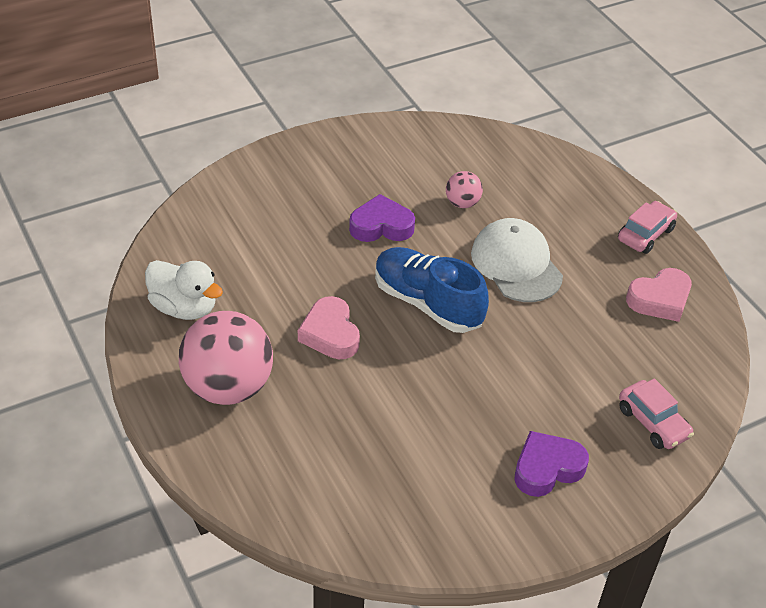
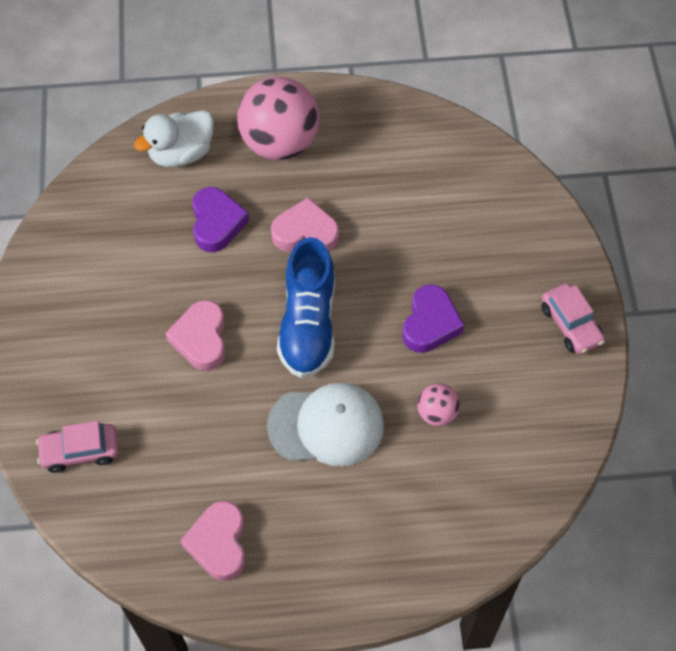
camera: 115 degrees right, 15 degrees up
white duck [145,260,223,320] -> white duck moved to [134,110,214,167]
blue shoe [375,247,489,333] -> blue shoe turned 120 degrees clockwise [277,237,335,378]
purple heart [515,431,589,497] -> purple heart moved to [192,187,249,252]
pink car [618,201,677,254] -> pink car moved to [541,283,605,354]
none -> pink heart [165,300,226,371]

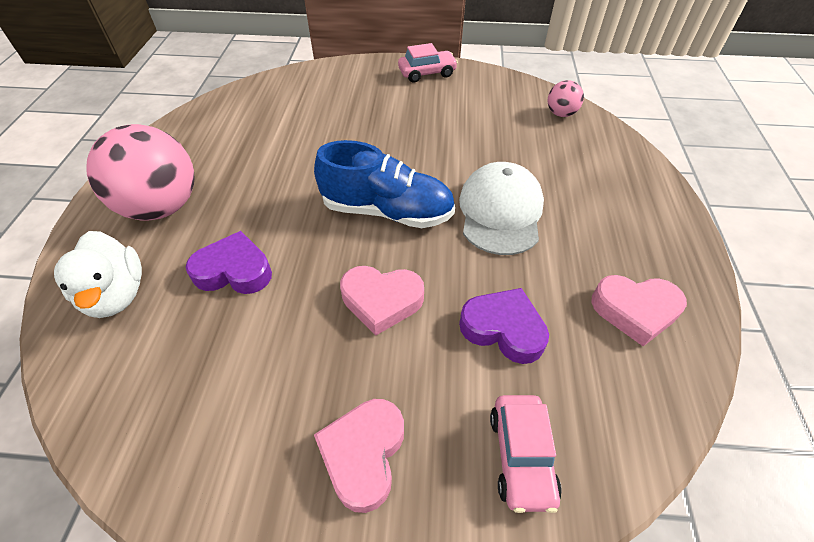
camera: 80 degrees left, 10 degrees down
pink heart [271,198,339,252] -> pink heart moved to [314,399,404,513]
purple heart [402,284,464,353] -> purple heart moved to [459,288,549,364]
pink ball [417,384,460,426] -> pink ball moved to [548,80,584,117]

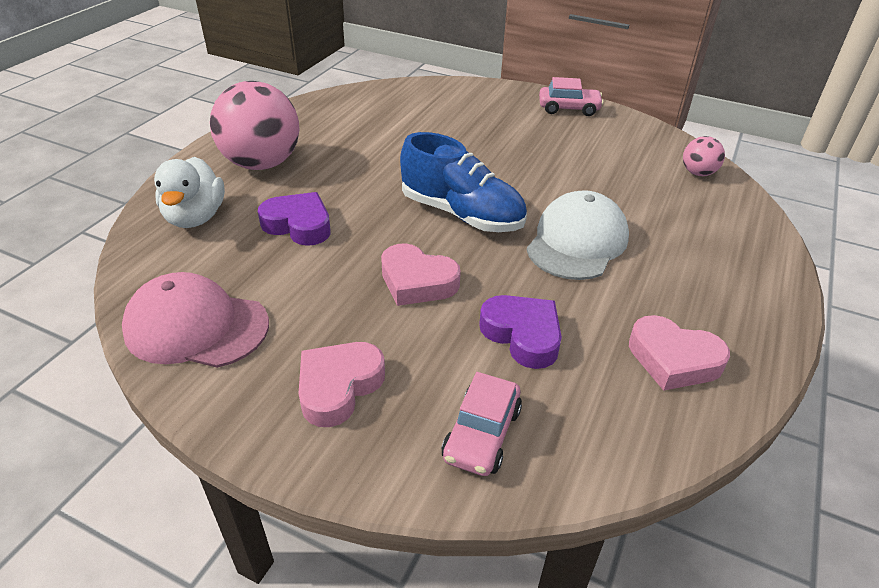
camera: 20 degrees right, 10 degrees down
none -> pink cap [122,272,269,368]

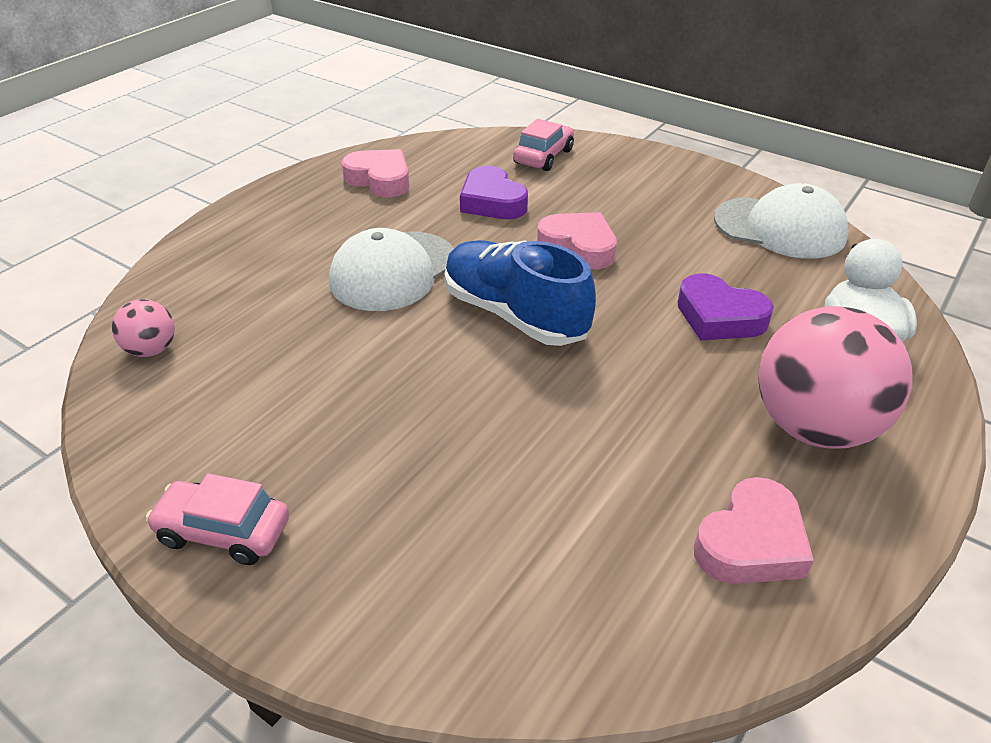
camera: 170 degrees left, 0 degrees up
pink cap [122,272,269,368] -> white cap [714,183,849,259]
pink heart [298,342,385,427] -> pink heart moved to [694,477,814,584]

